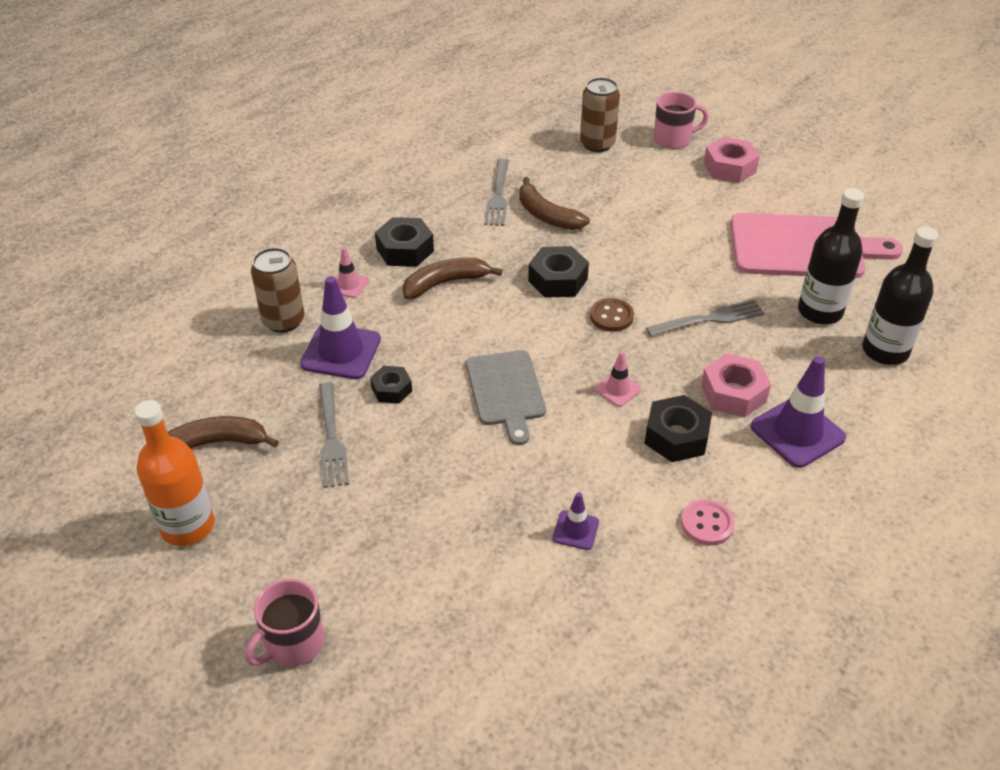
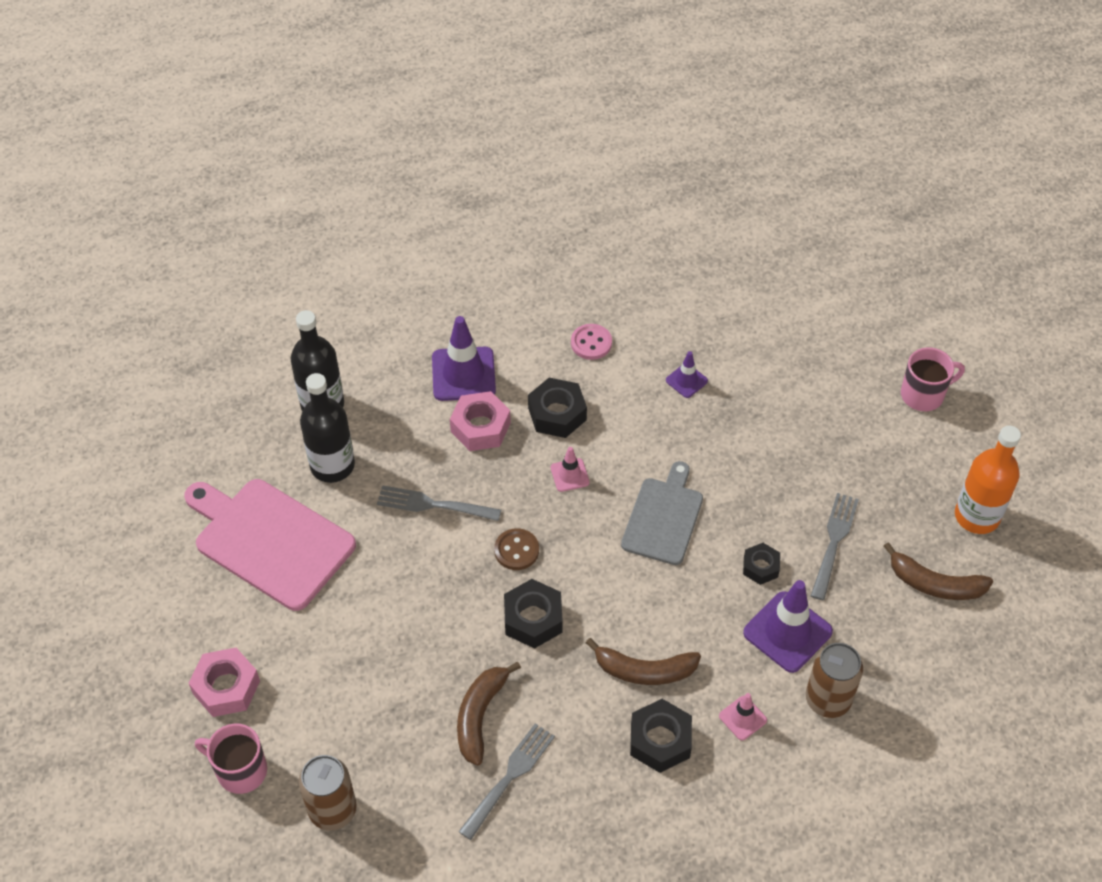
camera: 150 degrees left, 10 degrees up
brown banana [519,177,590,230] -> brown banana turned 150 degrees counterclockwise [457,662,521,766]

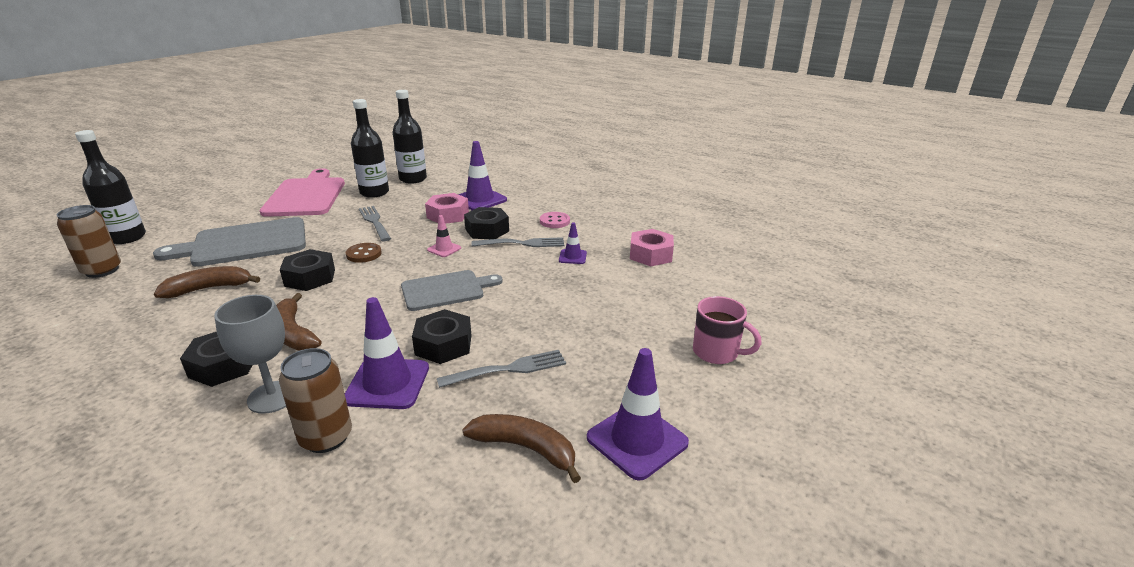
camera: 50 degrees right, 25 degrees down
pink nut [189,648,260,717] -> pink nut moved to [630,229,674,267]
pink mug [195,723,267,794] -> black bottle [75,130,146,244]
grey fork [459,723,555,840] -> grey fork moved to [472,237,564,247]
pink traffic cone [719,693,767,740] -> grey goblet [214,295,286,414]
black nut [743,543,780,585] -> black nut [412,309,471,364], size x1.59
brown banana [884,542,993,600] -> brown banana turned 135 degrees clockwise [462,414,581,483]
orange bottle [955,426,1021,534] -> purple traffic cone [587,348,689,481]
none -> grey cutting board [153,217,306,267]

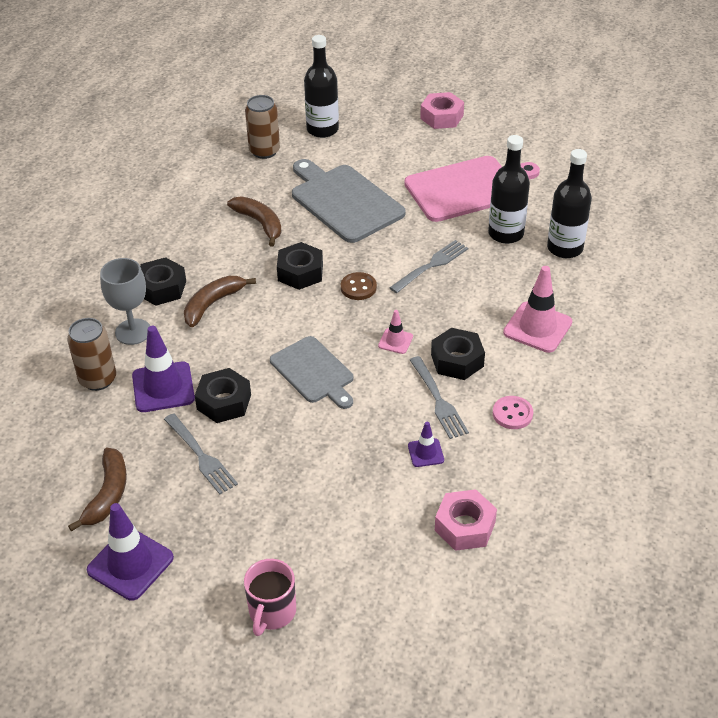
camera: 75 degrees right, 15 degrees up
pink nut [425,193,469,224] -> pink nut moved to [420,92,464,129]
purple traffic cone [458,141,507,210] -> pink traffic cone [503,266,572,353]

